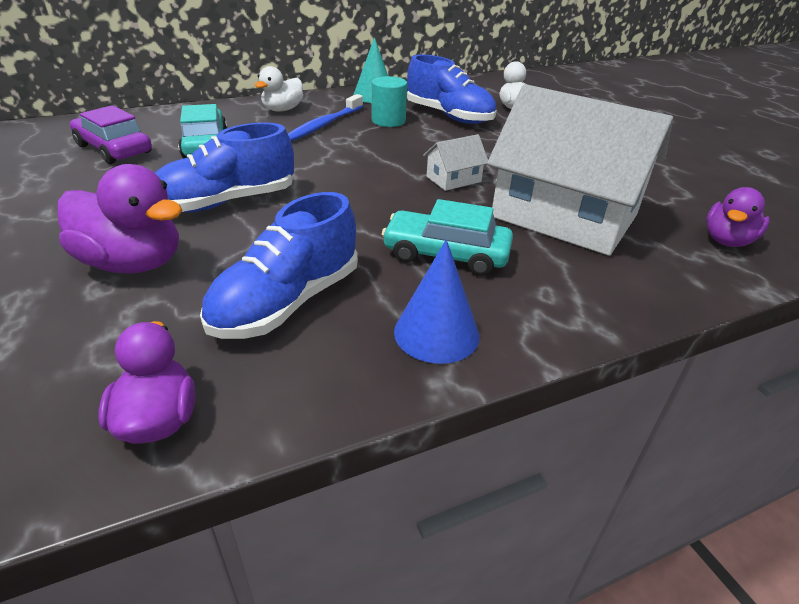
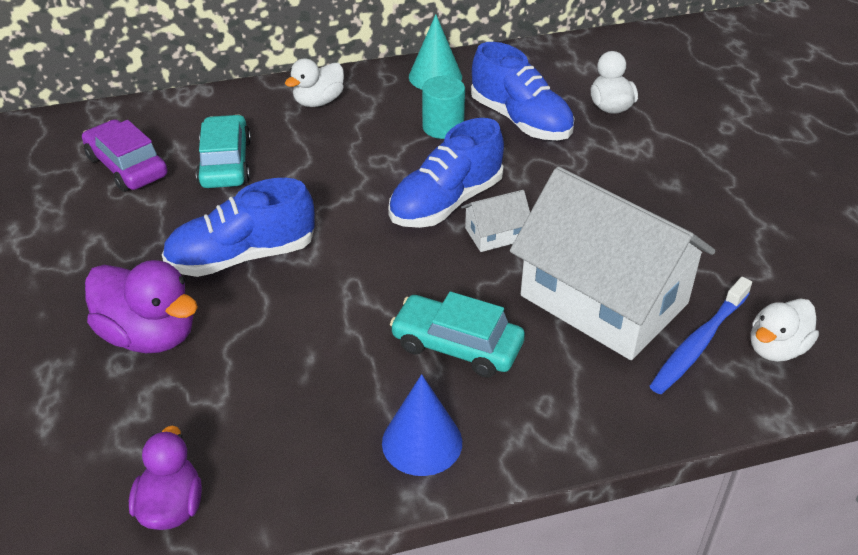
camera: 10 degrees right, 5 degrees up
blue shoe [200,192,358,339] -> blue shoe moved to [388,118,504,228]
blue toothbrush [288,94,363,141] -> blue toothbrush moved to [650,277,752,394]
purple duck [706,187,770,247] -> white duck [751,298,819,362]

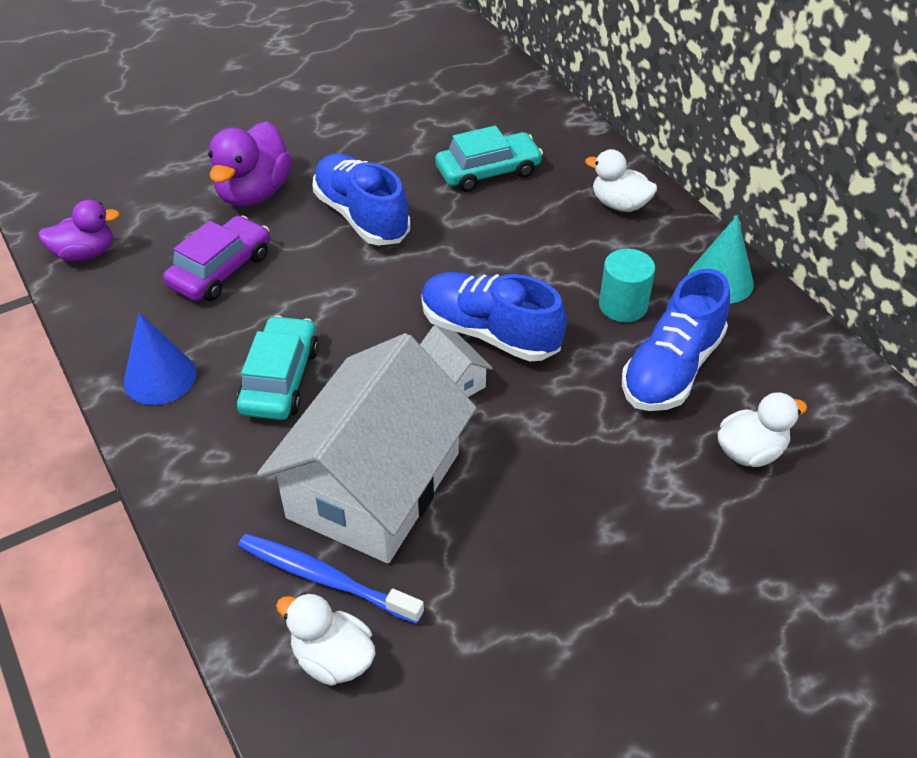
camera: 75 degrees right, 5 degrees up
purple car [82,119,168,192] -> purple car moved to [163,216,270,301]

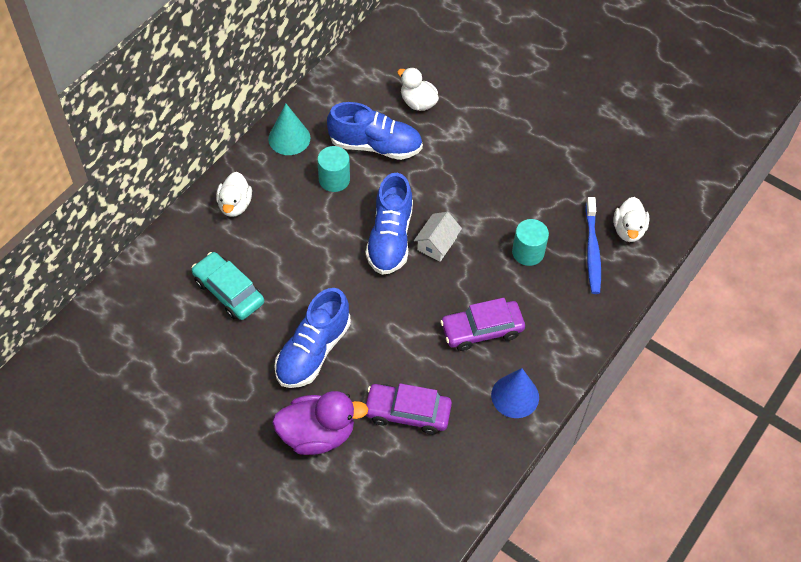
camera: 115 degrees left, 10 degrees up
purple duck [38,200,120,262] -> none
turquoise car [237,315,319,420] -> purple car [440,298,525,351]
white house [257,333,476,563] -> turquoise cylinder [512,219,549,266]

